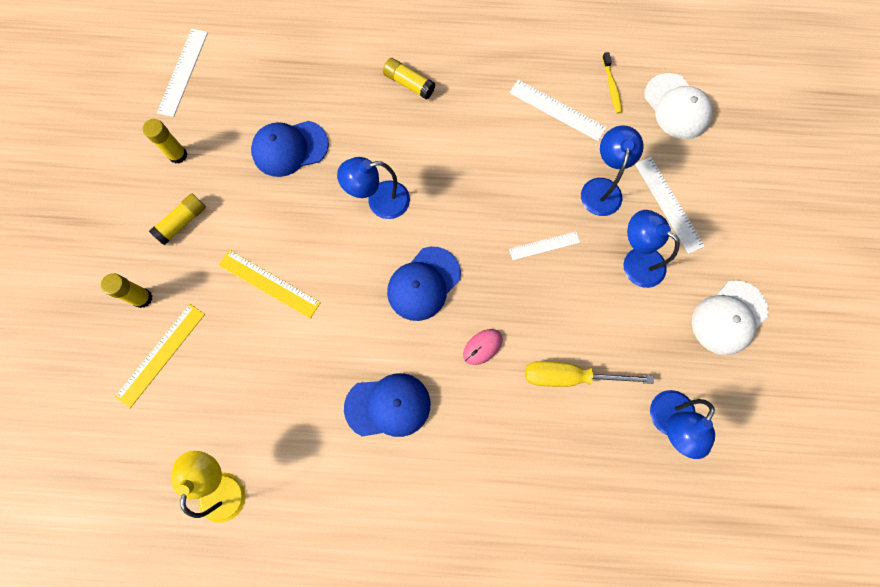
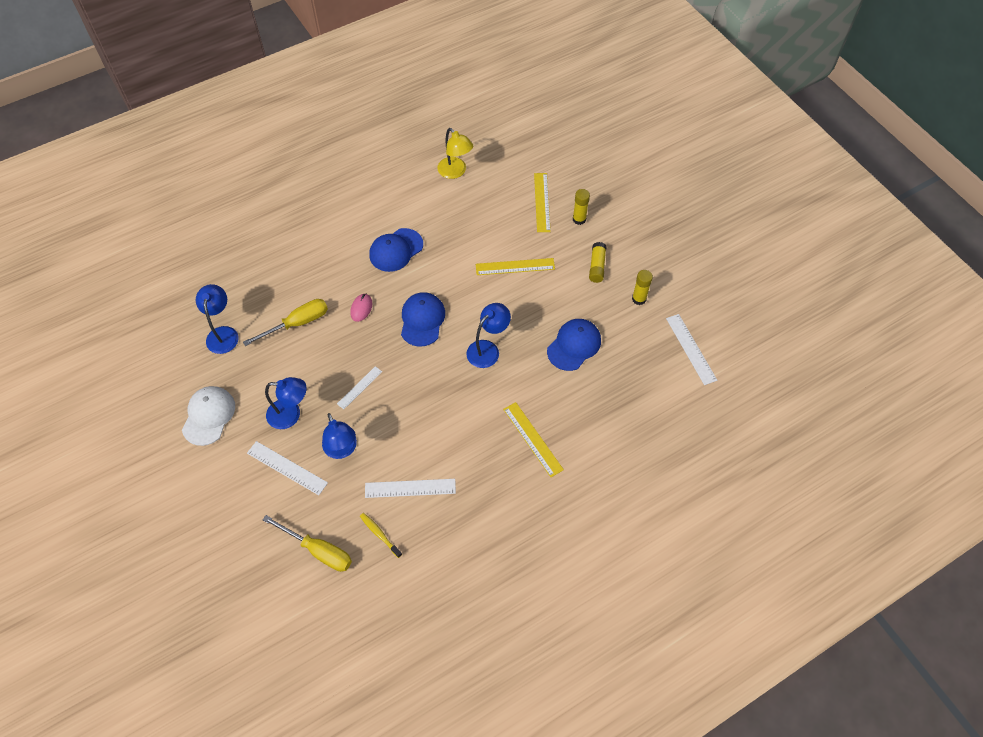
camera: 145 degrees right, 15 degrees down
yellow glue stick [383,58,435,100] -> yellow ruler [503,402,564,477]
white cap [644,73,713,139] -> yellow screwdriver [263,515,352,572]

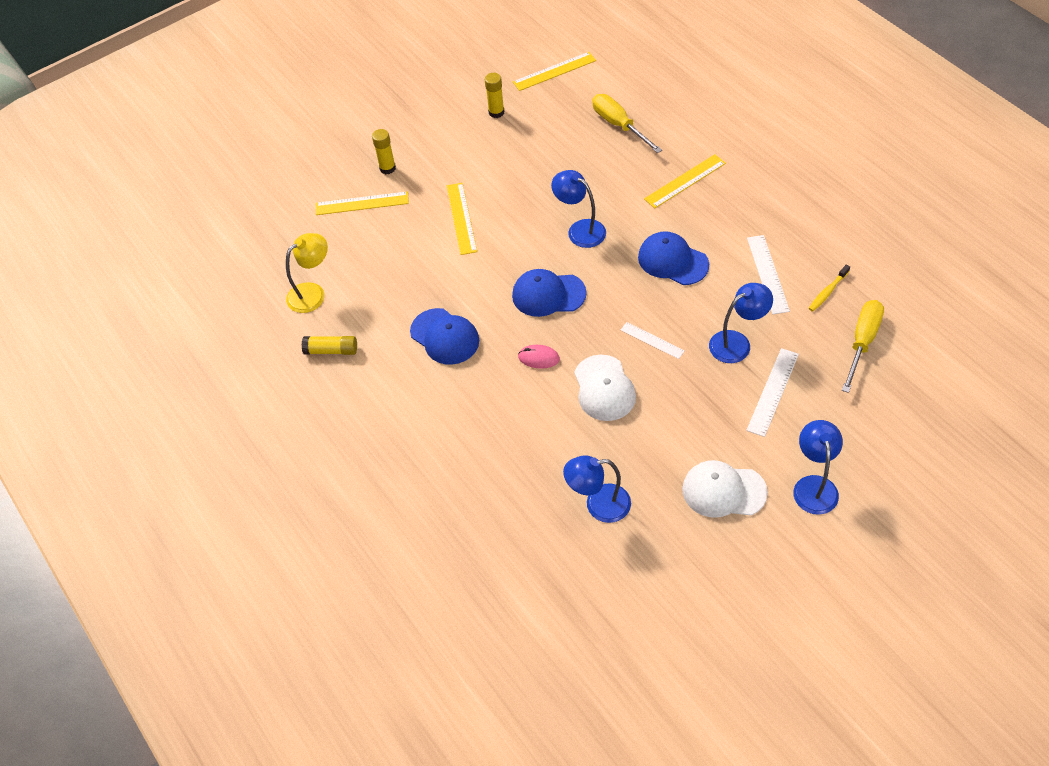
camera: 90 degrees left, 5 degrees down
yellow screwdriver [243,299,328,346] -> yellow screwdriver moved to [592,94,662,153]
blue lamp [265,377,307,429] -> blue lamp moved to [793,420,843,515]
blue cap [547,319,601,371] -> blue cap moved to [638,231,709,285]
yellow glue stick [589,242,607,283] -> yellow glue stick moved to [302,336,357,355]
white ruler [666,314,717,385] -> yellow ruler [513,52,596,91]
none -> white cap [574,355,636,421]

